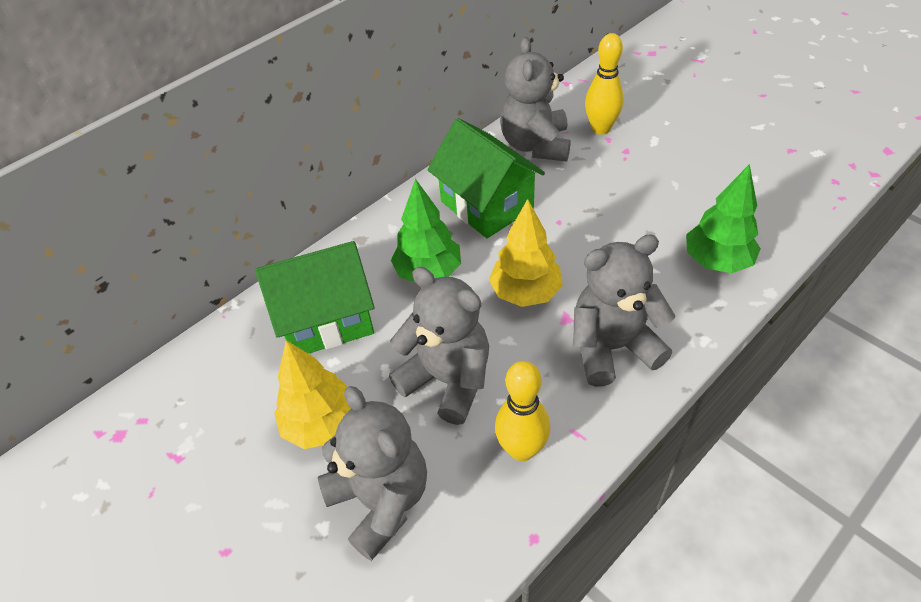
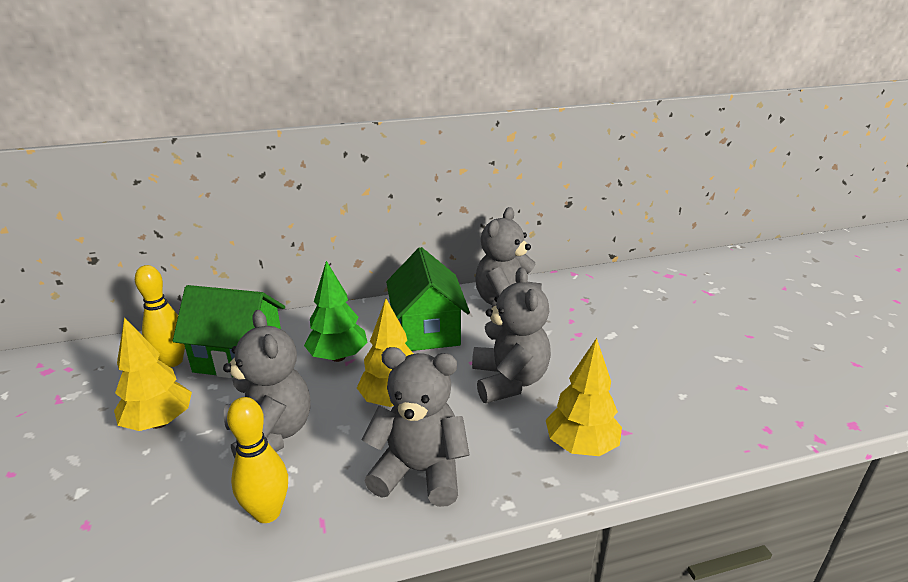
camera: 25 degrees right, 20 degrees down
grey teddy bear [318,386,427,561] -> grey teddy bear moved to [472,268,551,403]
yellow bowling pin [585,33,624,135] -> yellow bowling pin moved to [135,265,185,367]
green tree [686,164,761,273] -> yellow tree [546,338,622,456]

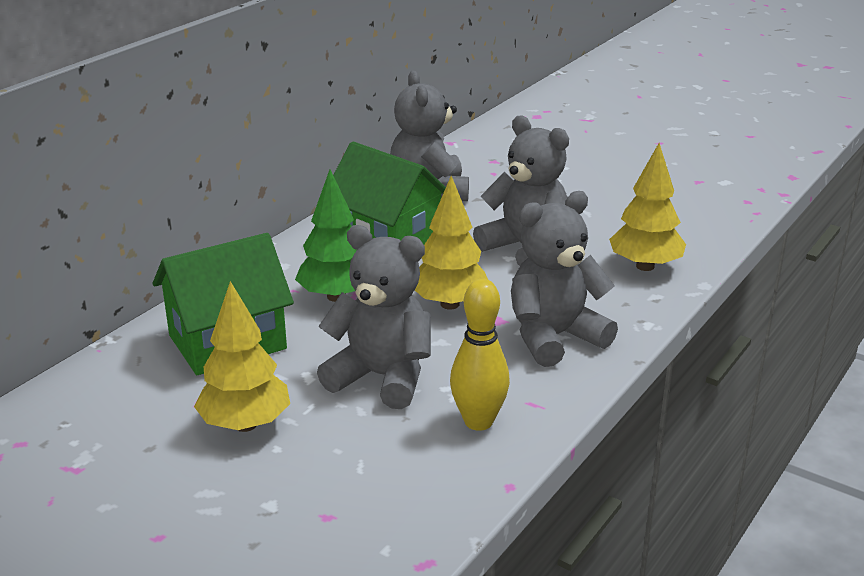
camera: 40 degrees left, 0 degrees up
yellow bowling pin [135,265,185,367] -> none

